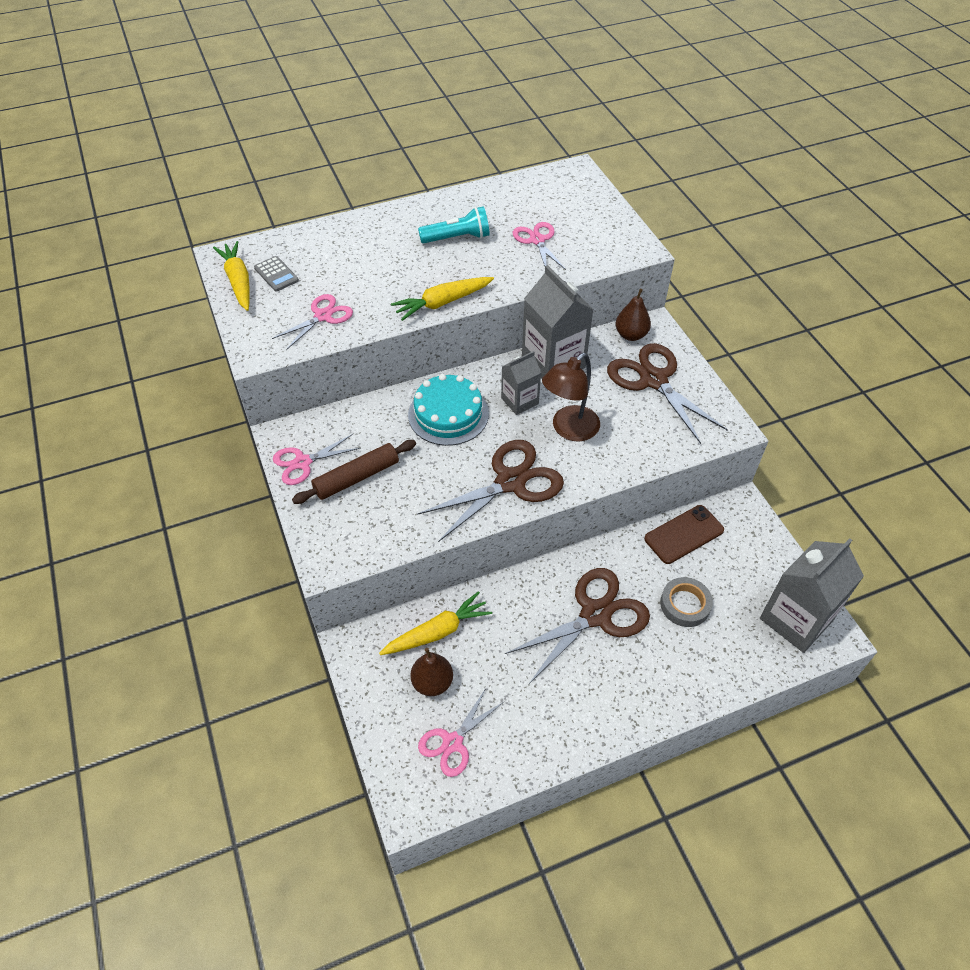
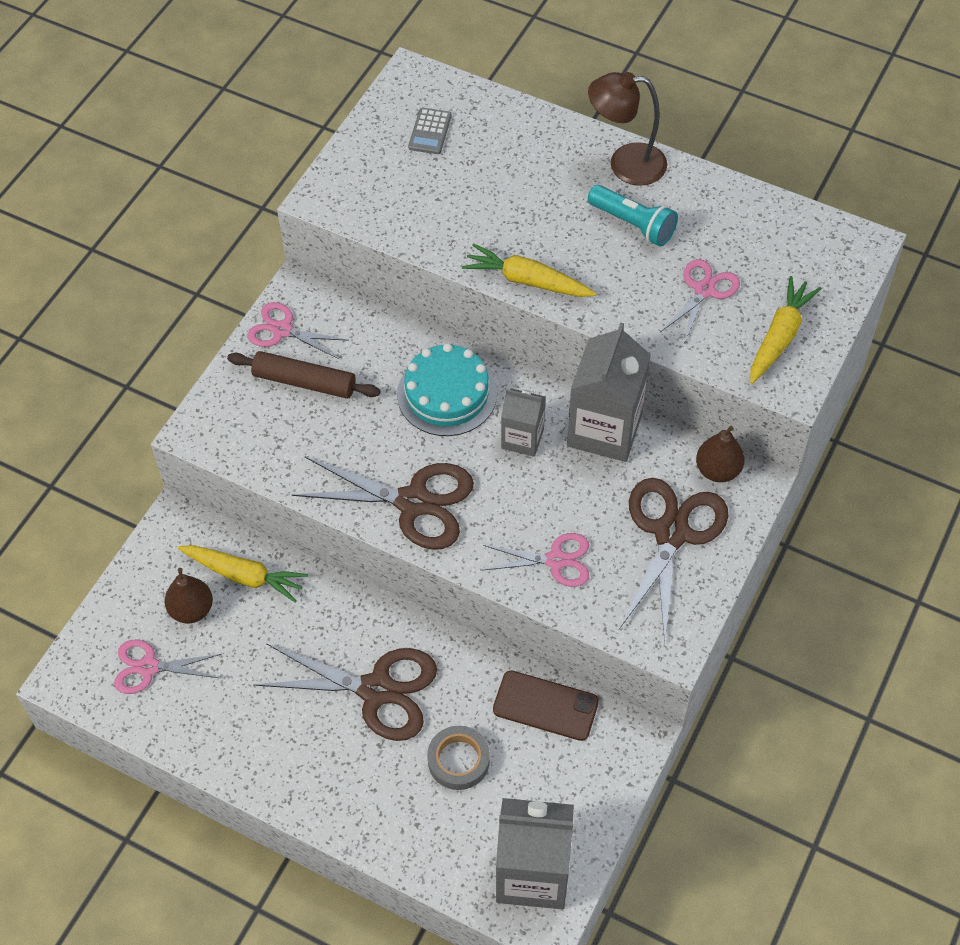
camera: 50 degrees right, 5 degrees up
yellow carrot [213,241,250,311] -> yellow carrot moved to [750,276,822,384]
pink scissors [272,294,353,350] -> pink scissors moved to [482,533,589,587]
brown lamp [542,353,600,442] -> brown lamp moved to [588,72,667,186]

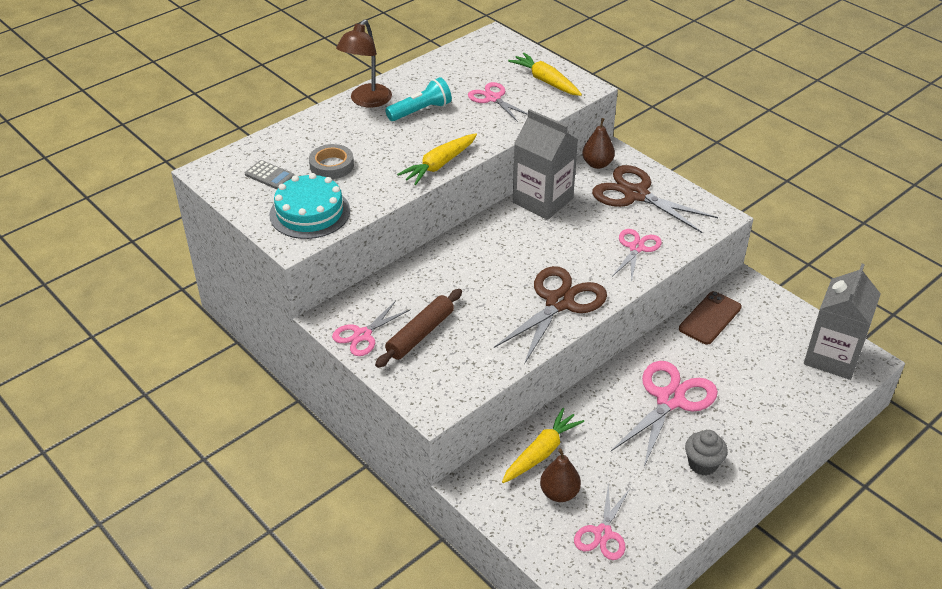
camera: 70 degrees left, 15 degrees down
brown scissors [253,643,437,741] -> pink scissors [611,361,718,467]
turquoise cake [397,343,497,436] -> turquoise cake moved to [270,173,350,239]
grey tape [427,726,490,790] -> grey tape moved to [309,144,354,179]
grey carton [501,388,546,457] -> none
none -> grey cupcake [685,430,728,476]

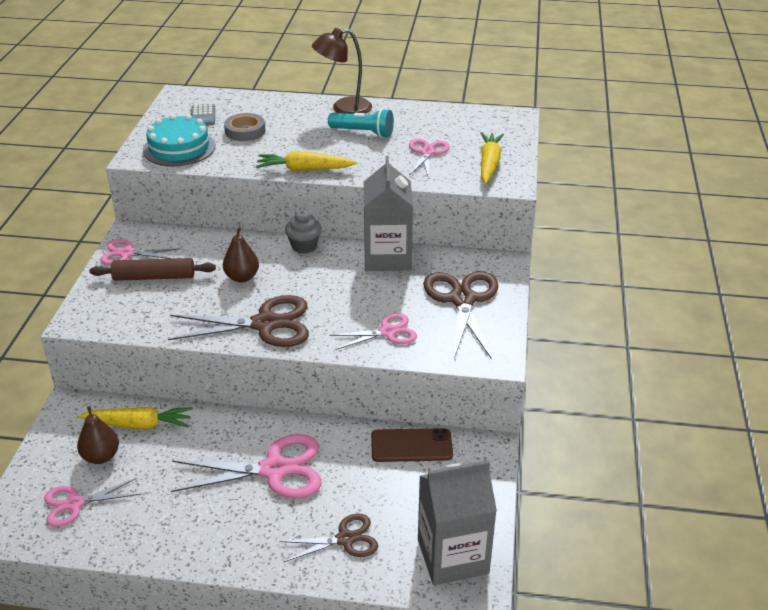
camera: 50 degrees right, 5 degrees down
brown pear [582,118,615,169] -> brown pear moved to [223,227,259,282]
grey cupcake [685,430,728,476] -> grey cupcake moved to [285,210,322,254]
none -> brown scissors [279,514,378,562]

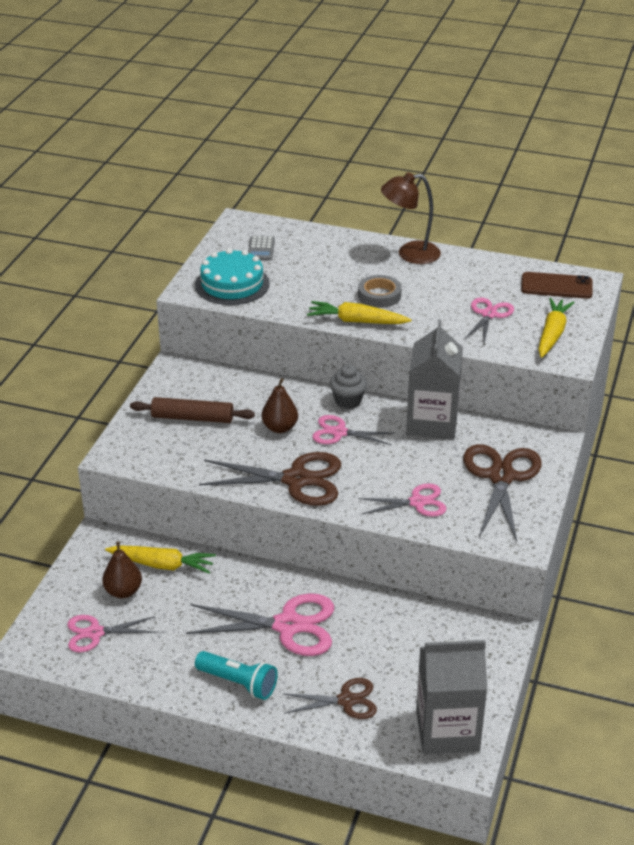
camera: 10 degrees right, 0 degrees up
pink scissors [100,239,180,265] -> pink scissors moved to [312,415,395,445]
grey tape [224,113,265,141] -> grey tape moved to [358,275,402,308]
turquoise flashlight [328,108,394,138] -> turquoise flashlight moved to [195,651,278,700]
brown phone [371,428,453,462] -> brown phone moved to [521,272,593,299]

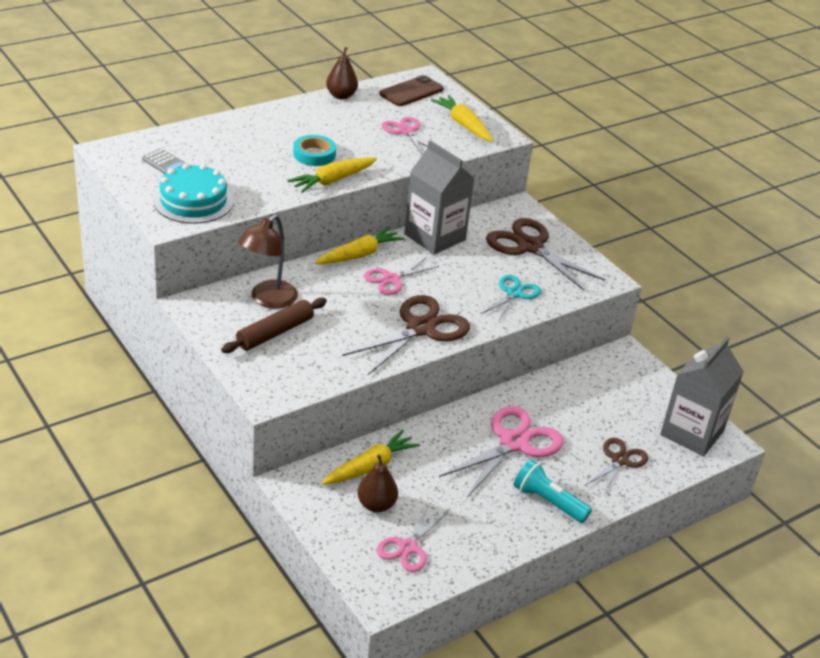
camera: 55 degrees left, 0 degrees up
turquoise flashlight [195,651,278,700] -> turquoise flashlight turned 120 degrees counterclockwise [514,459,592,523]
brown pear [262,378,298,433] -> brown pear moved to [326,47,358,100]
grey cupcake [330,364,367,409] -> yellow carrot [315,227,404,264]
grey tape [358,275,402,308] -> turquoise tape [293,135,336,166]
pink scissors [359,483,447,517] -> turquoise scissors [481,275,541,323]
brown lamp [381,172,441,264] -> brown lamp moved to [238,215,298,309]

